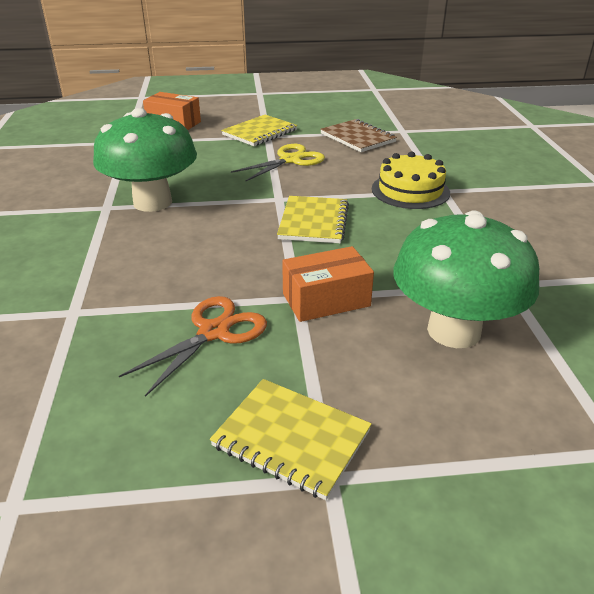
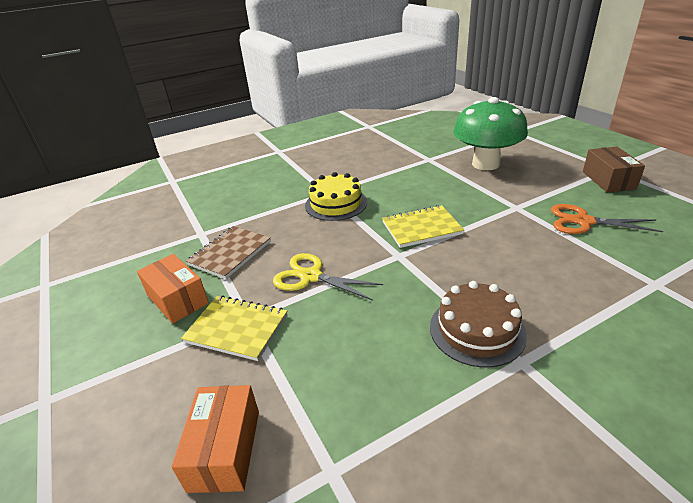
camera: 110 degrees left, 0 degrees up
green mushroom [93,108,197,212] -> brown cake [430,281,527,368]
yellow notebook [210,379,372,500] -> brown box [583,147,645,193]
orange box [282,246,374,322] -> orange box moved to [137,254,209,324]

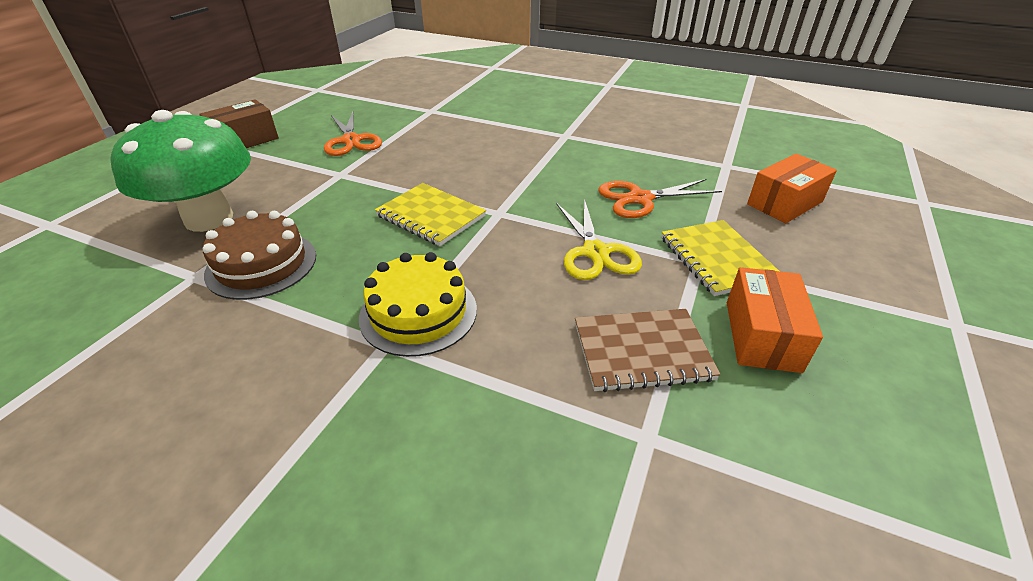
camera: 130 degrees left, 5 degrees up
brown cake [430,281,527,368] -> brown cake moved to [203,211,316,300]
none -> orange scissors [598,179,722,218]

